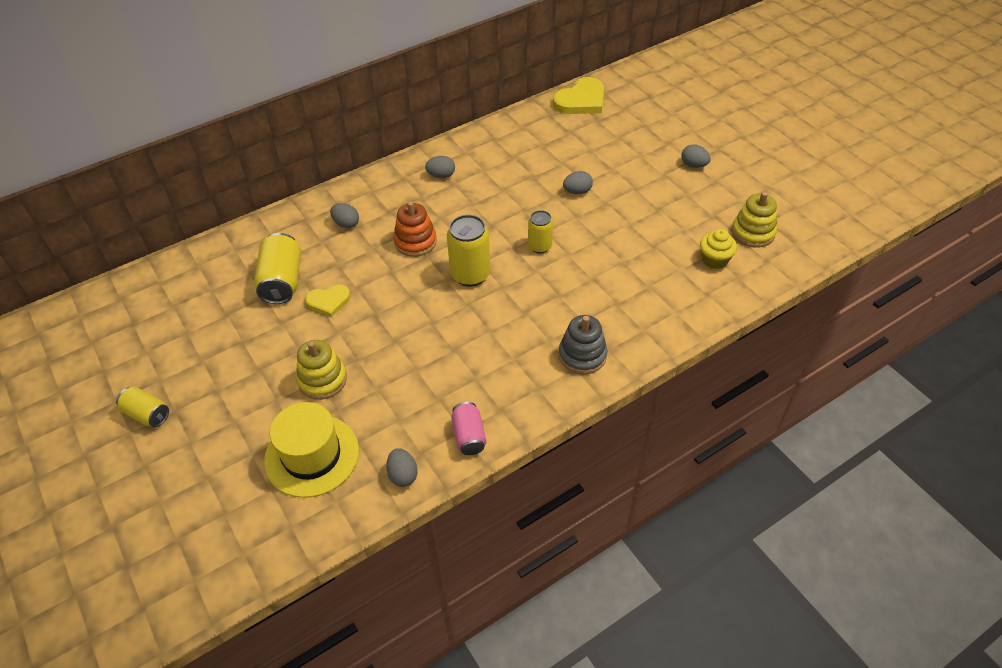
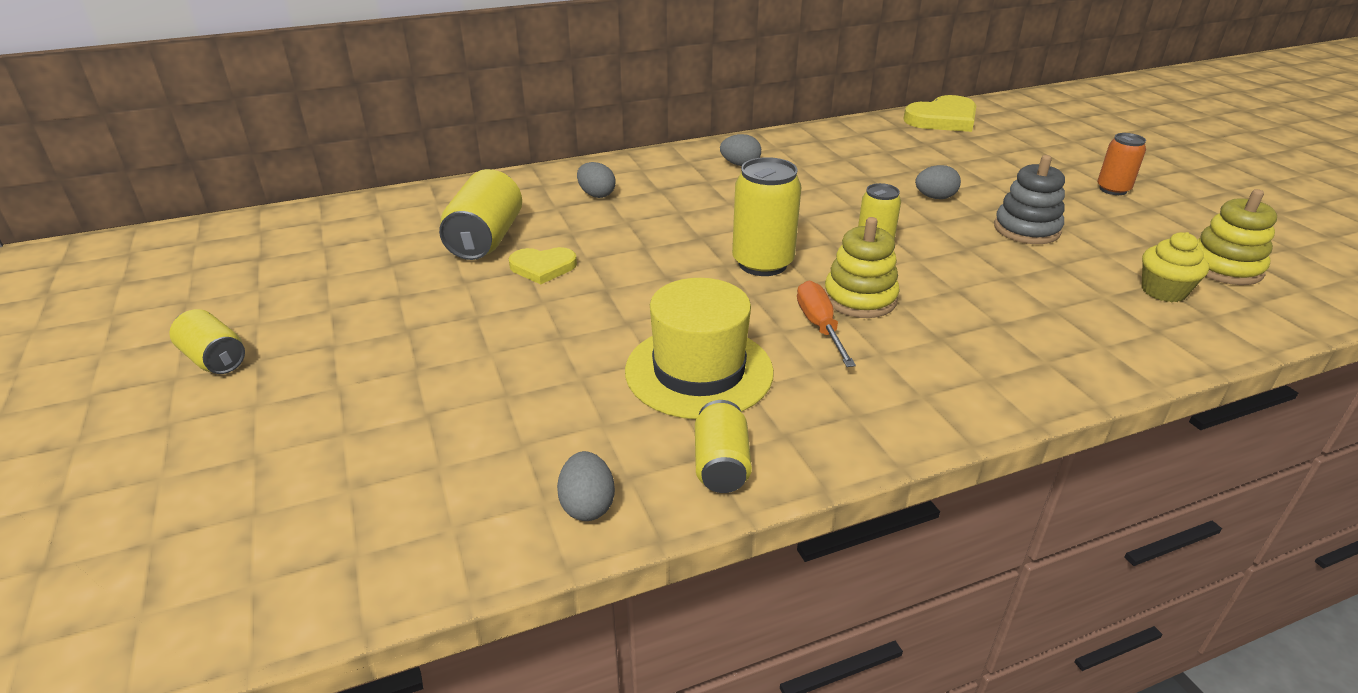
camera: 10 degrees right, 15 degrees down
yellow hat [264,402,359,498] -> yellow hat moved to [625,278,774,419]
yellow stacking toy [296,340,347,400] -> yellow stacking toy moved to [824,217,900,318]
orange stacking toy [393,201,437,257] -> none
pink can [451,402,486,455] -> yellow can [695,400,752,493]
grey stacking toy [559,315,607,374] -> grey stacking toy moved to [994,155,1065,244]
grey egg [681,144,711,168] -> orange can [1097,133,1146,195]
none -> orange screwdriver [797,281,856,367]

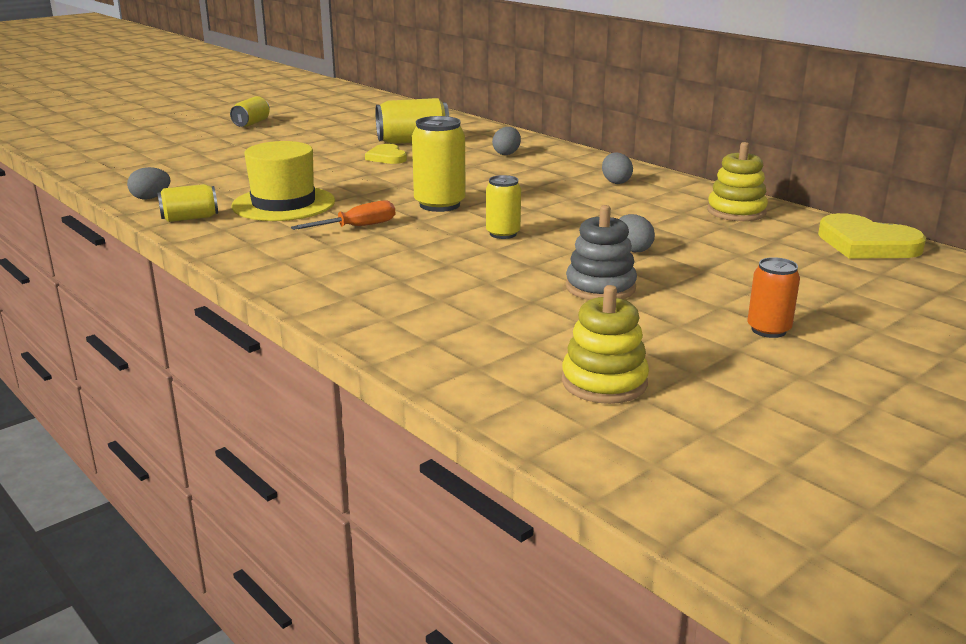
camera: 70 degrees right, 10 degrees down
yellow stacking toy [824,217,900,318] -> yellow stacking toy moved to [707,142,768,221]
yellow cupcake [1142,232,1209,302] -> none

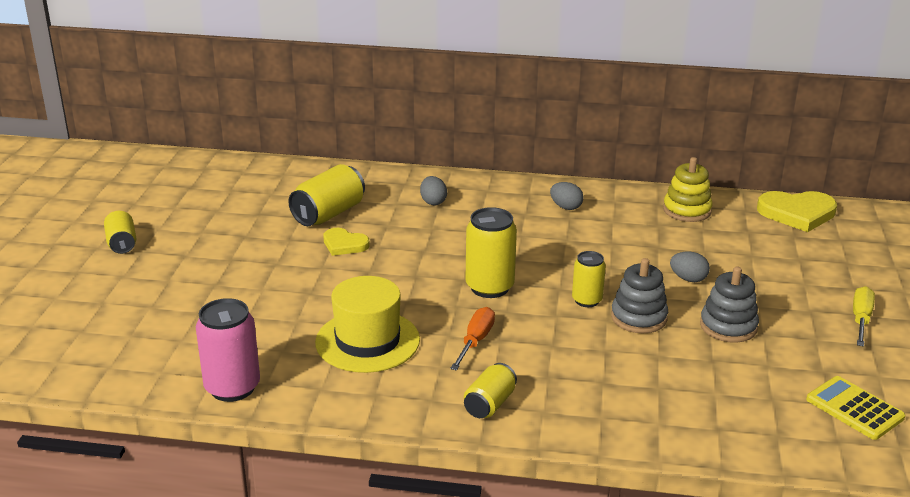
camera: 40 degrees left, 5 degrees up
grey egg [127,167,171,199] -> pink can [196,298,260,402]
yellow can [157,184,218,222] -> yellow can moved to [464,363,517,418]
yellow stacking toy [562,285,649,404] -> yellow calculator [806,376,905,440]
orange can [748,257,800,338] -> yellow screwdriver [853,286,875,347]
none -> grey stacking toy [611,258,668,333]

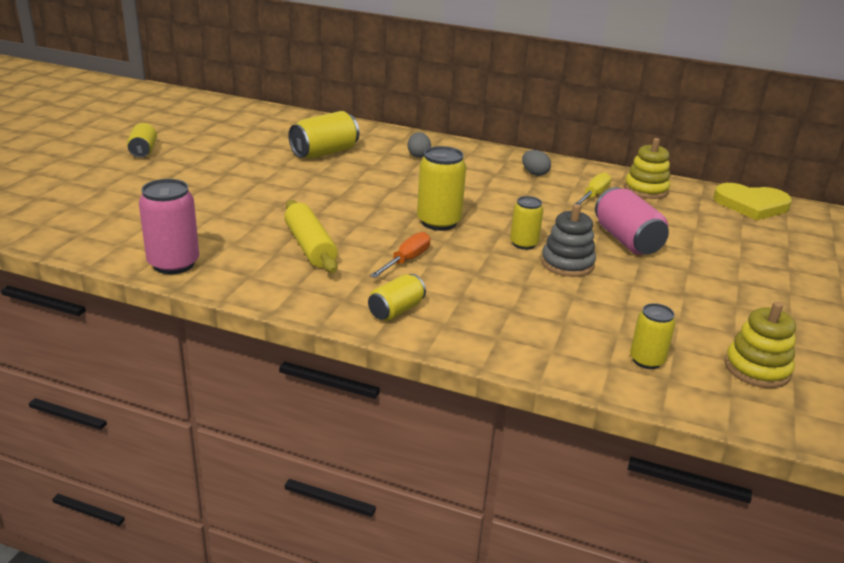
camera: 10 degrees right, 0 degrees up
yellow hat [315,276,420,373] -> yellow rolling pin [284,200,338,273]
yellow heart [323,228,370,256] -> none
grey egg [670,251,710,282] -> pink can [595,187,669,255]
grey stacking toy [700,267,759,343] -> none
yellow calculator [806,376,905,440] -> yellow stacking toy [725,302,796,388]
yellow screwdriver [853,286,875,347] -> yellow screwdriver moved to [575,172,611,205]
none -> yellow can [630,303,676,369]

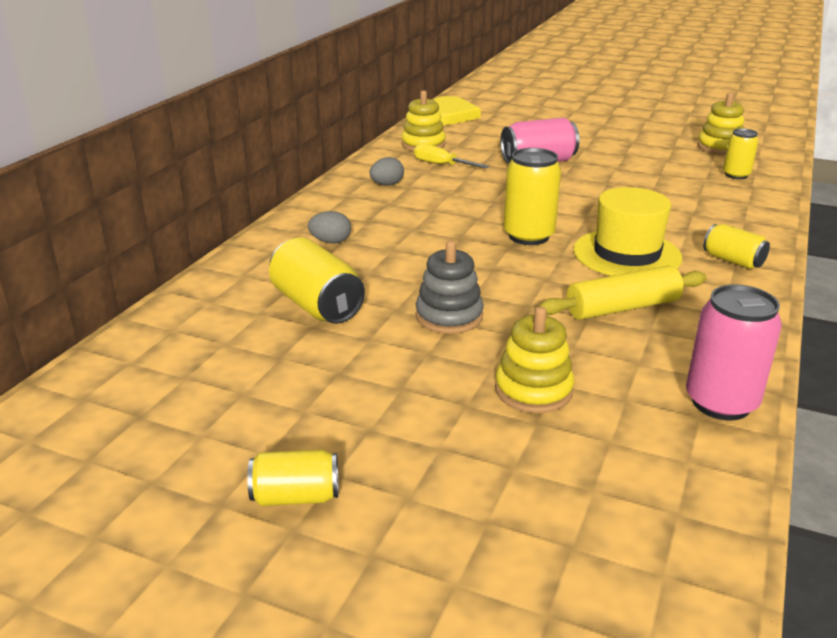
camera: 85 degrees left, 0 degrees up
orange screwdriver [370,232,431,278] -> yellow hat [573,187,682,276]
yellow can [510,196,543,250] -> none
grey stacking toy [541,204,596,277] -> grey stacking toy moved to [416,241,484,334]
none -> yellow stacking toy [495,307,574,413]

